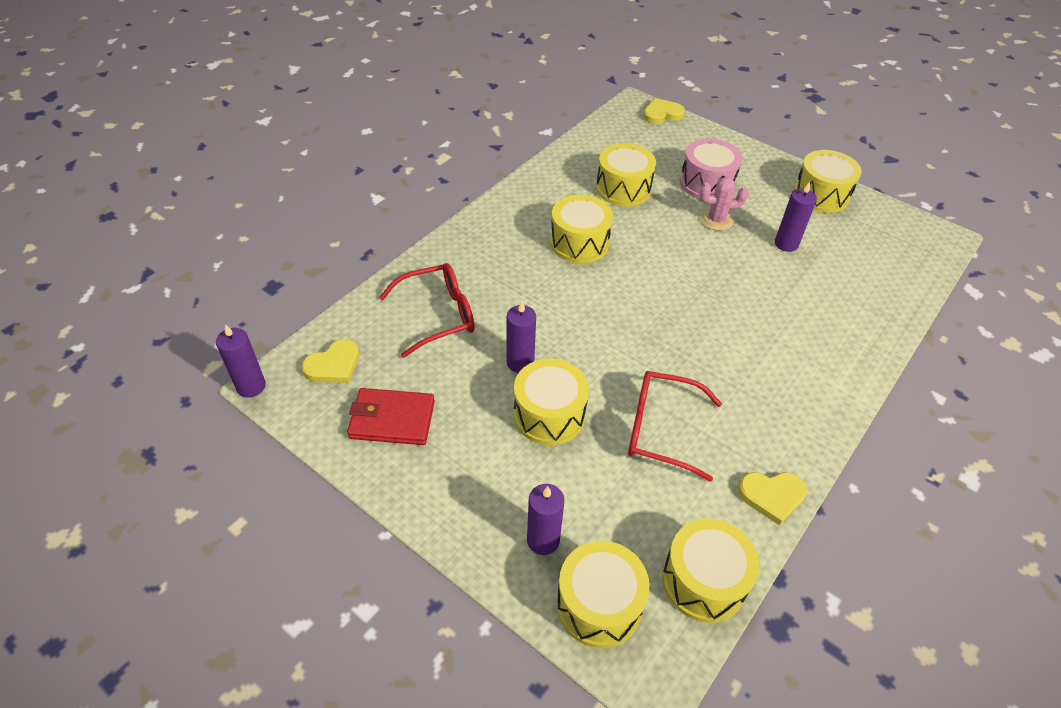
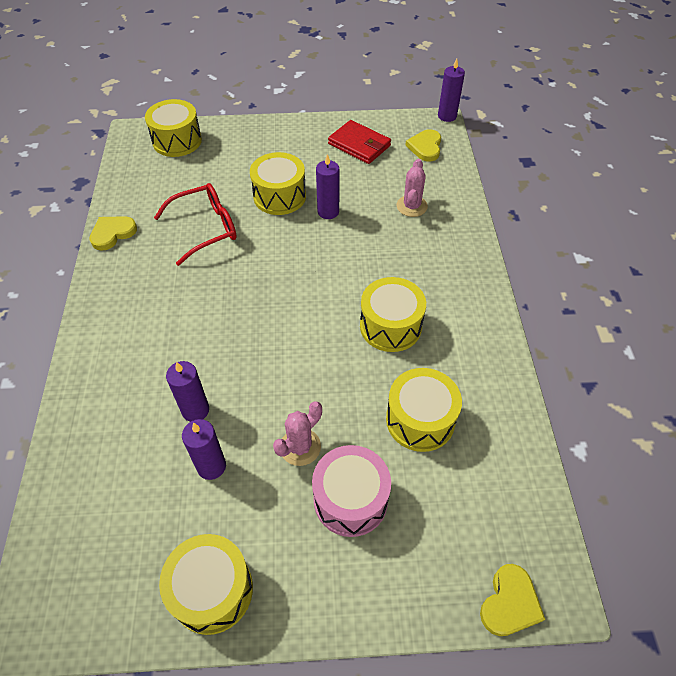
camera: 140 degrees right, 5 degrees up
red wallet [347,388,435,445] -> red wallet turned 75 degrees clockwise [328,120,391,164]
red glasses [379,263,475,358] -> pink cactus [397,159,428,217]
purple candle [527,484,565,555] -> purple candle moved to [166,361,209,422]
yellow drum [662,518,760,623] -> none

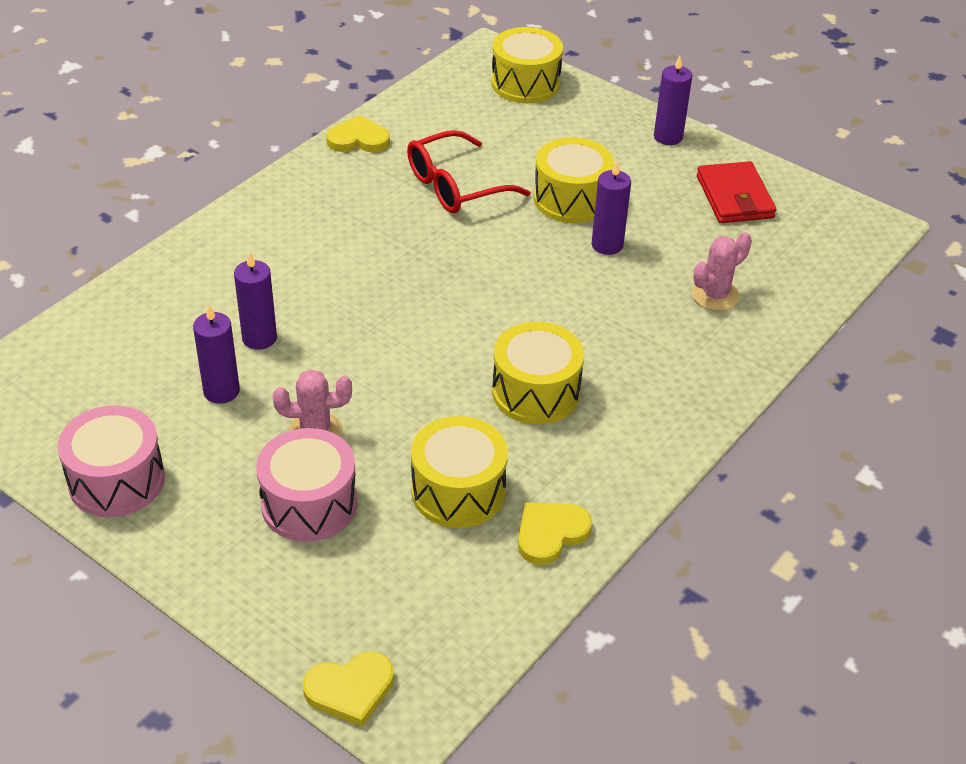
camera: 40 degrees right, 10 degrees down
red glasses [154,183,237,266] -> red glasses turned 135 degrees clockwise [407,130,531,213]
yellow drum [159,534,253,635] -> pink drum [57,405,165,517]
yellow heart [405,129,441,162] -> yellow heart moved to [518,503,592,565]
purple candle [438,59,465,122] -> purple candle moved to [654,56,692,145]

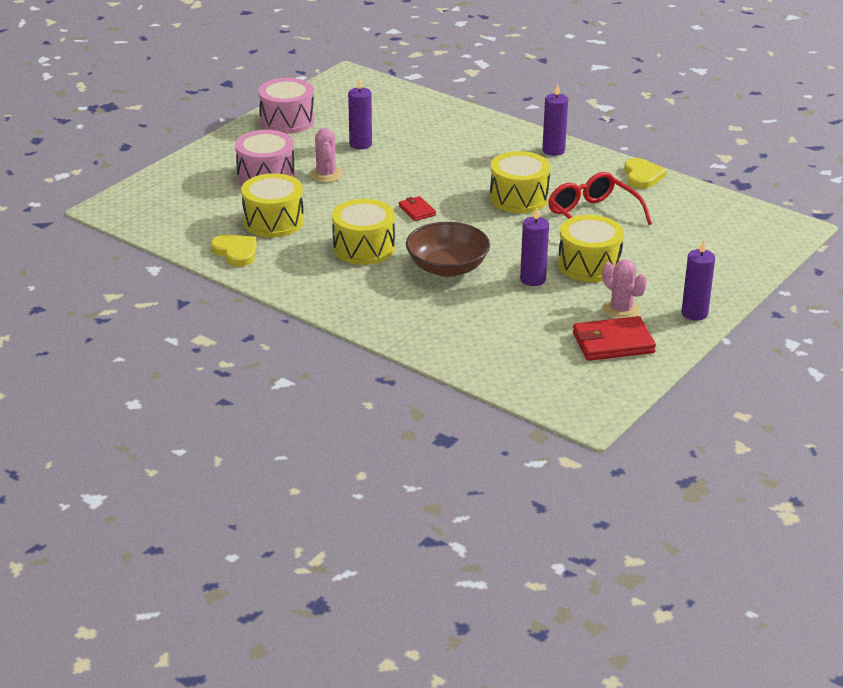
camera: 90 degrees right, 10 degrees down
purple candle [234,252,277,350] -> purple candle moved to [542,84,568,156]
yellow heart [303,651,394,727] -> none
yellow drum [491,27,563,103] -> yellow drum moved to [490,151,550,213]
pink cactus [692,232,752,311] -> pink cactus moved to [602,259,647,319]
none -> red wallet [399,196,436,221]
none -> brown bowl [406,222,490,277]

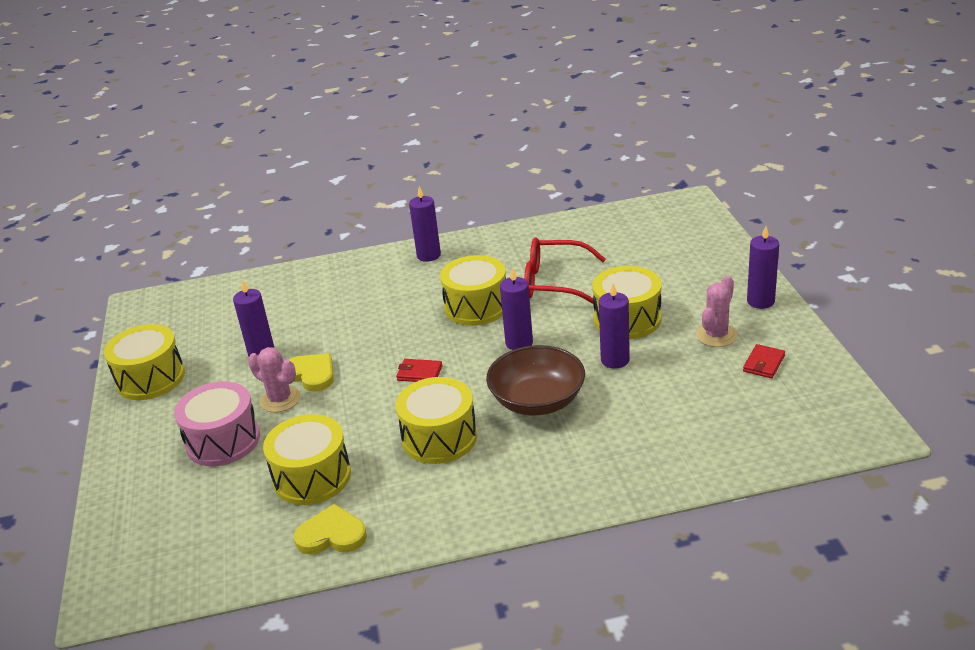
camera: 45 degrees left, 0 degrees up
pink drum [258,78,315,134] -> yellow drum [104,324,185,400]
red wallet [573,316,656,361] -> red wallet [743,344,785,378], size x0.54
pink cactus [602,259,647,319] -> pink cactus turned 60 degrees counterclockwise [696,276,737,347]
yellow heart [624,158,667,189] -> yellow heart moved to [288,353,334,392]
none -> purple candle [500,267,533,350]

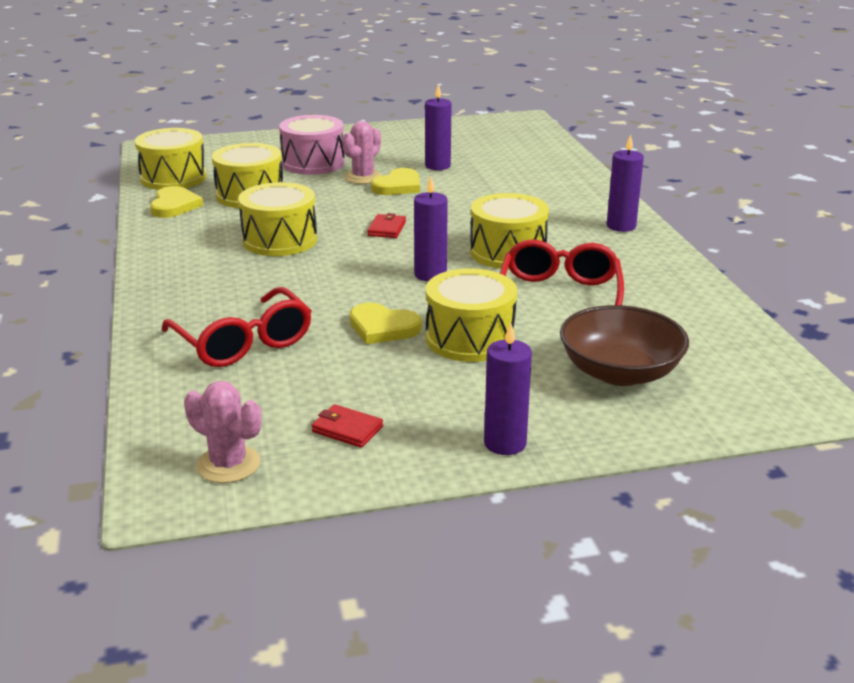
camera: 85 degrees right, 5 degrees down
yellow drum [104,324,185,400] -> yellow drum moved to [135,128,207,190]
brown bowl [486,345,585,416] -> brown bowl moved to [560,305,689,386]
purple candle [599,283,630,369] -> yellow heart [350,303,422,344]
pink cactus [696,276,737,347] -> pink cactus moved to [184,381,261,483]
none -> red glasses [161,287,312,367]

